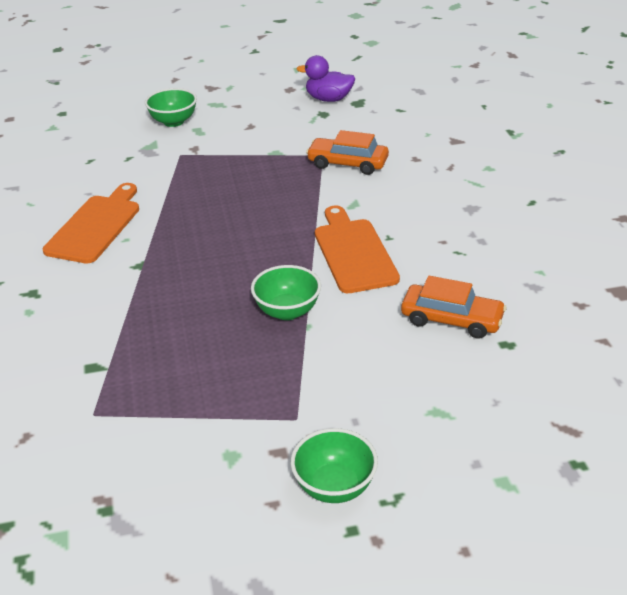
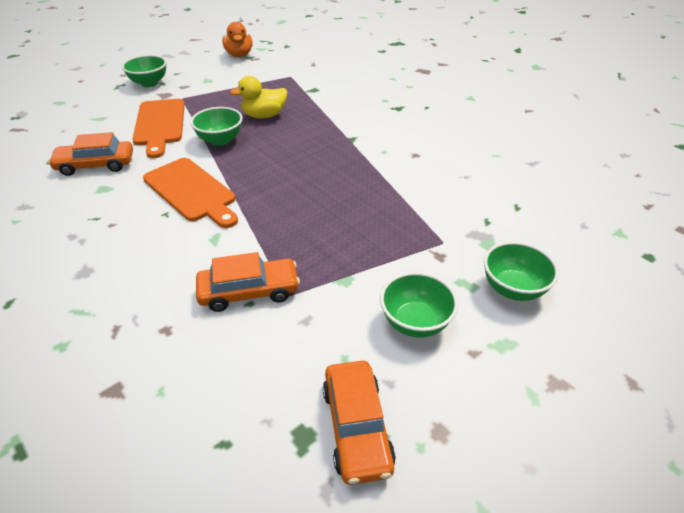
camera: 150 degrees right, 5 degrees up
orange cutting board [43,183,139,264] -> orange cutting board moved to [133,99,185,158]
purple duck [296,55,355,102] -> orange car [323,361,396,485]
none -> orange duck [223,22,253,57]
none -> yellow duck [230,76,287,118]
none -> green bowl [380,272,458,338]

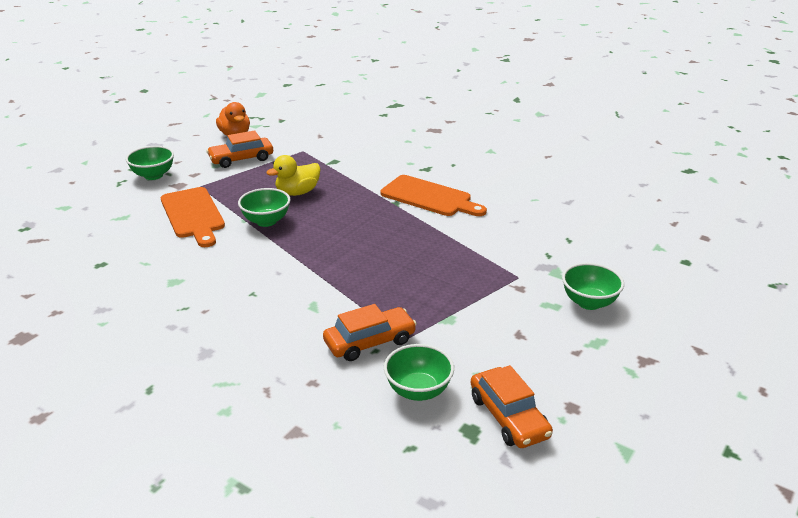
camera: 15 degrees left, 10 degrees down
orange car [48,132,133,176] -> orange car moved to [206,130,273,168]
orange cutting board [143,158,238,228] -> orange cutting board moved to [381,175,487,216]
green bowl [380,272,458,338] -> green bowl moved to [384,344,454,401]

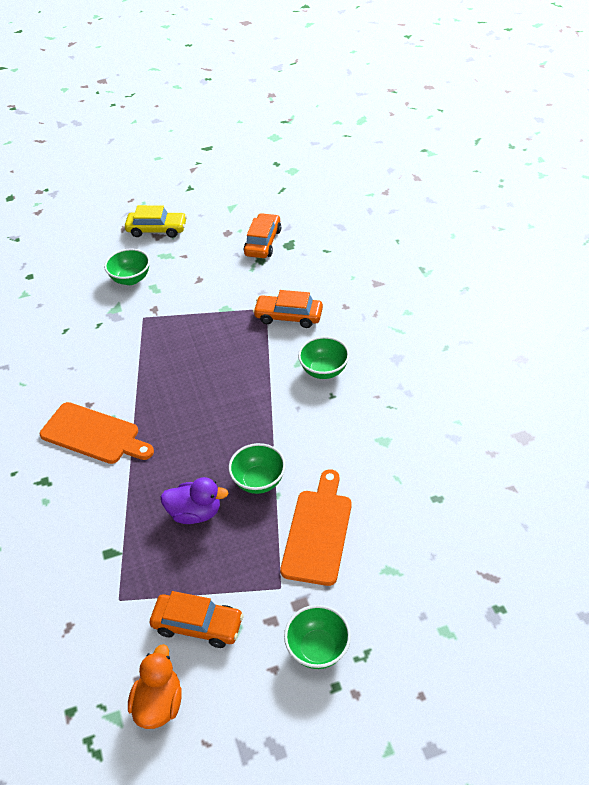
camera: 140 degrees left, 15 degrees up
yellow duck [266,155,321,196] -> purple duck [160,477,229,524]
orange cutting board [381,175,487,216] -> orange cutting board turned 135 degrees clockwise [40,402,154,464]
green bowl [384,344,454,401] -> green bowl moved to [298,336,350,379]
none -> yellow car [125,205,187,238]

